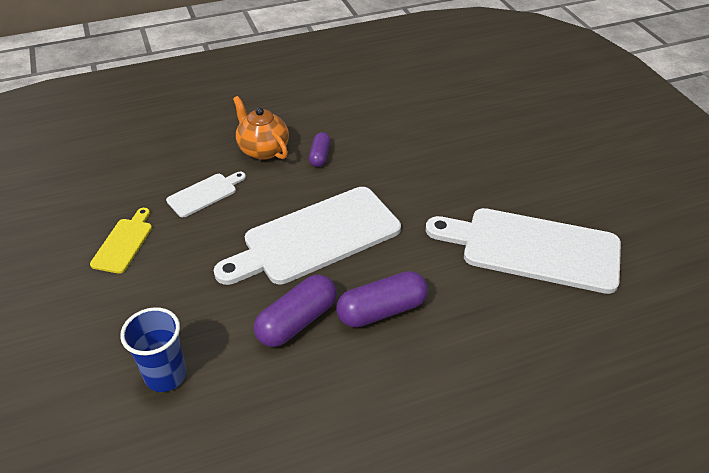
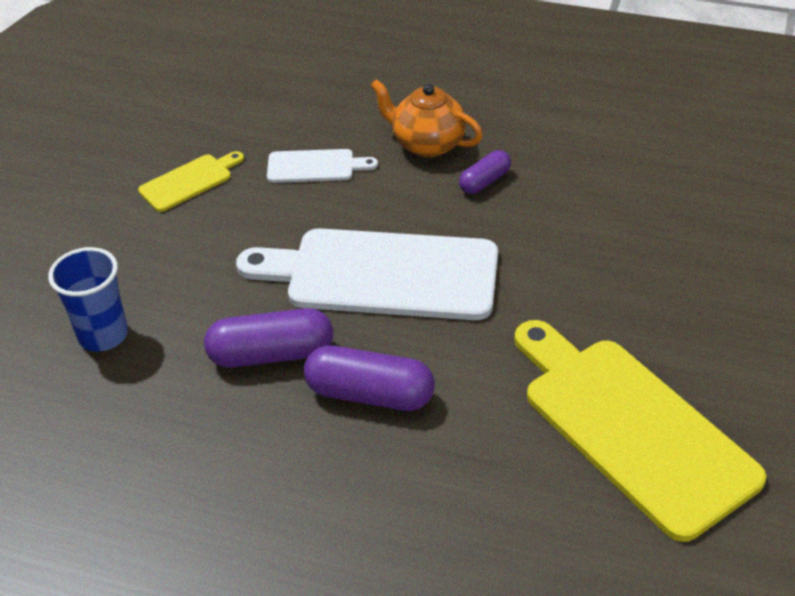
camera: 40 degrees right, 0 degrees up
orange teapot [233,96,289,160] -> orange teapot turned 60 degrees counterclockwise [370,79,483,157]
white cutting board [426,208,621,294] -> yellow cutting board [514,320,766,542]

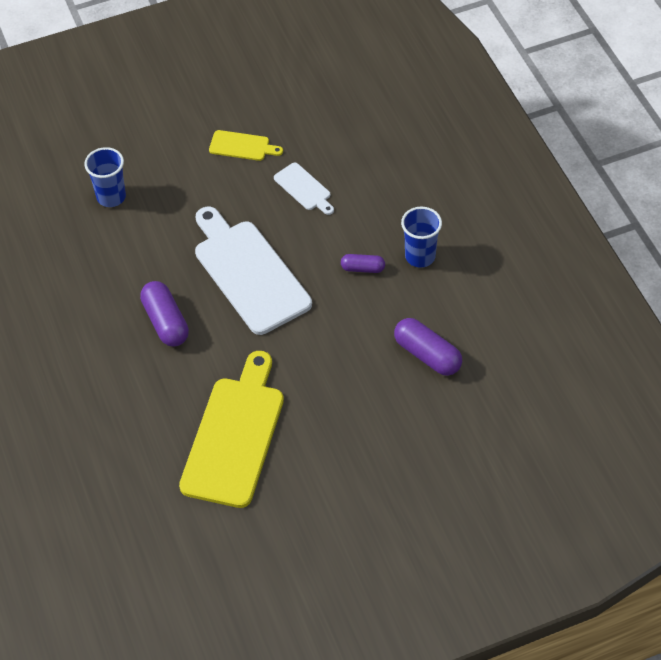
camera: 50 degrees right, 10 degrees up
purple capsule [204,308,333,368] -> purple capsule moved to [394,318,462,376]
orange teapot [370,79,483,157] -> none
none -> blue cup [401,207,442,268]

